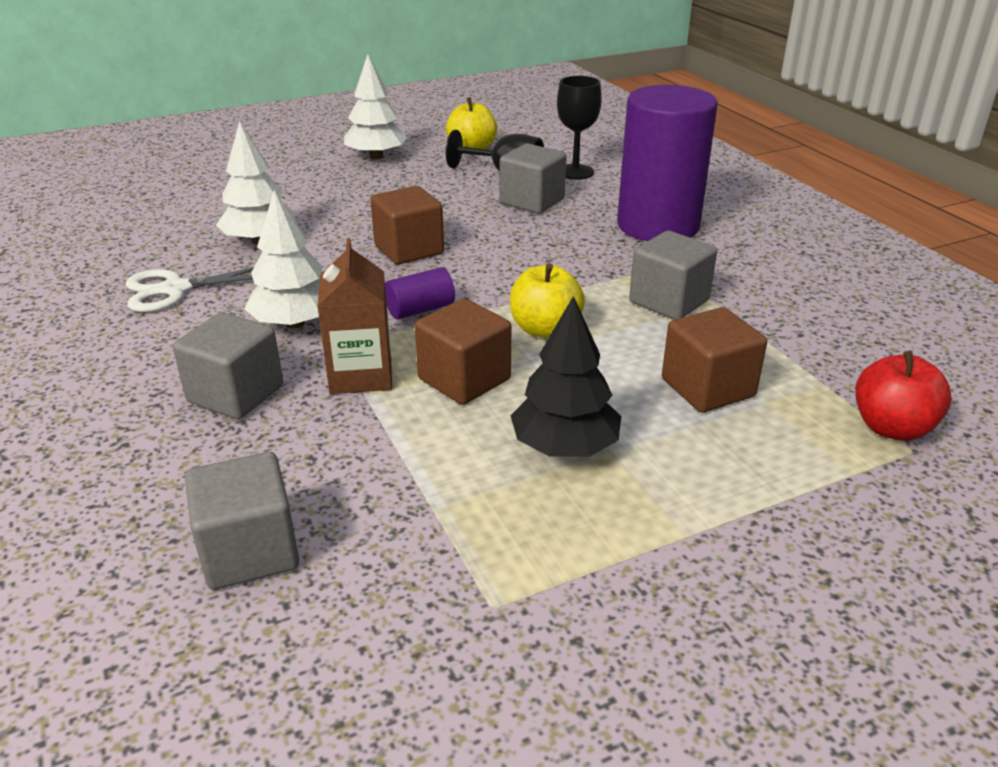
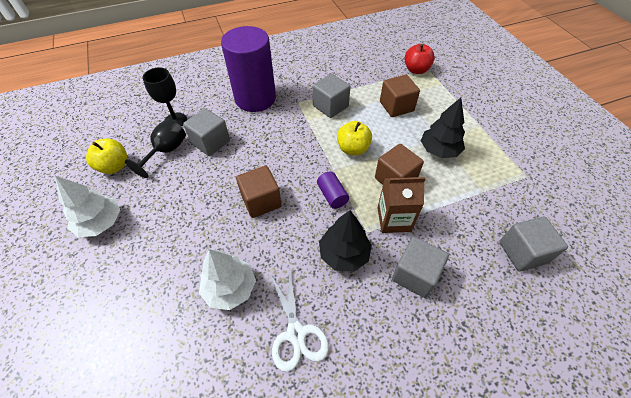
camera: 85 degrees left, 20 degrees up
white tree [244,190,323,329] -> black tree [319,210,372,272]

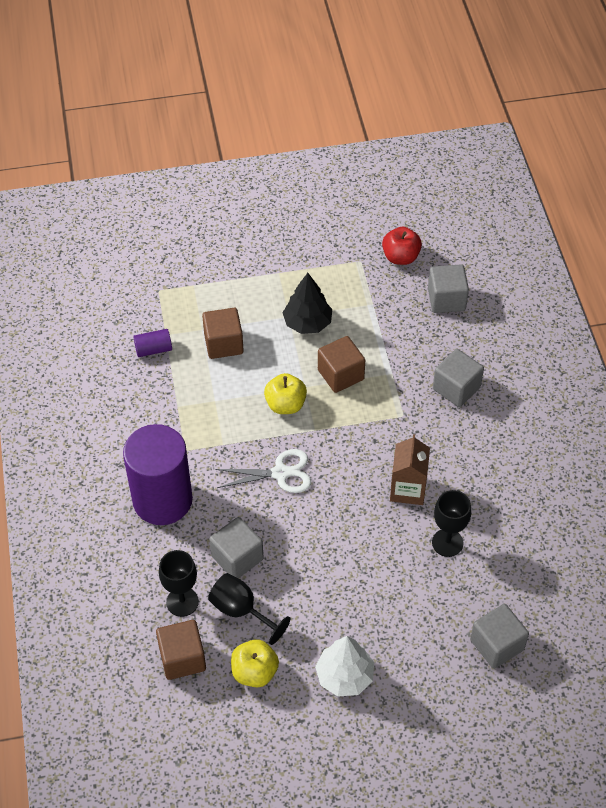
camera: 80 degrees left, 0 degrees up
white tree [199,249,256,310] -> black goblet [432,490,471,557]
brown cube [236,166,282,218] -> brown cube moved to [156,620,206,680]
white scissors [270,268,329,372] -> white scissors moved to [215,449,311,493]
grey cube [313,74,350,118] -> grey cube moved to [470,604,529,669]
purple cylinder [317,171,349,209] -> purple cylinder moved to [133,329,172,357]
black tree [319,210,372,272] -> none
brown carton [377,177,426,233] -> brown carton moved to [390,434,430,505]
red apple [405,44,435,74] -> red apple moved to [382,227,422,265]

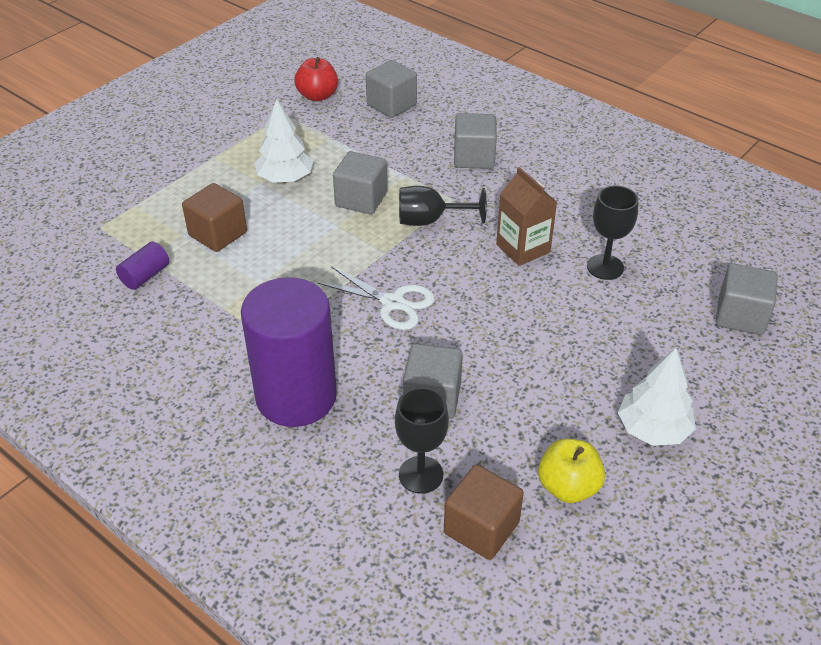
camera: 40 degrees left, 10 degrees down
black goblet [208,573,290,645] -> black goblet moved to [399,186,487,226]
white scissors [215,449,311,493] -> white scissors turned 75 degrees clockwise [317,266,435,330]
yellow apple [264,373,307,414] -> none
black tree [282,273,332,334] -> white tree [254,99,314,183]
brown cube [318,336,365,393] -> grey cube [333,151,387,214]

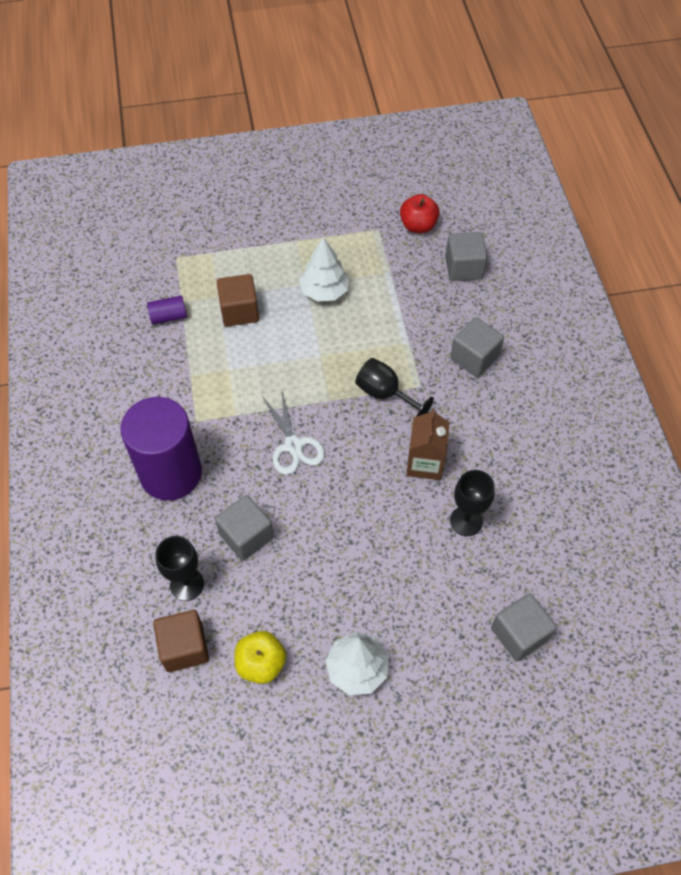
camera: 40 degrees right, 15 degrees up
grey cube [333,151,387,214] -> none

